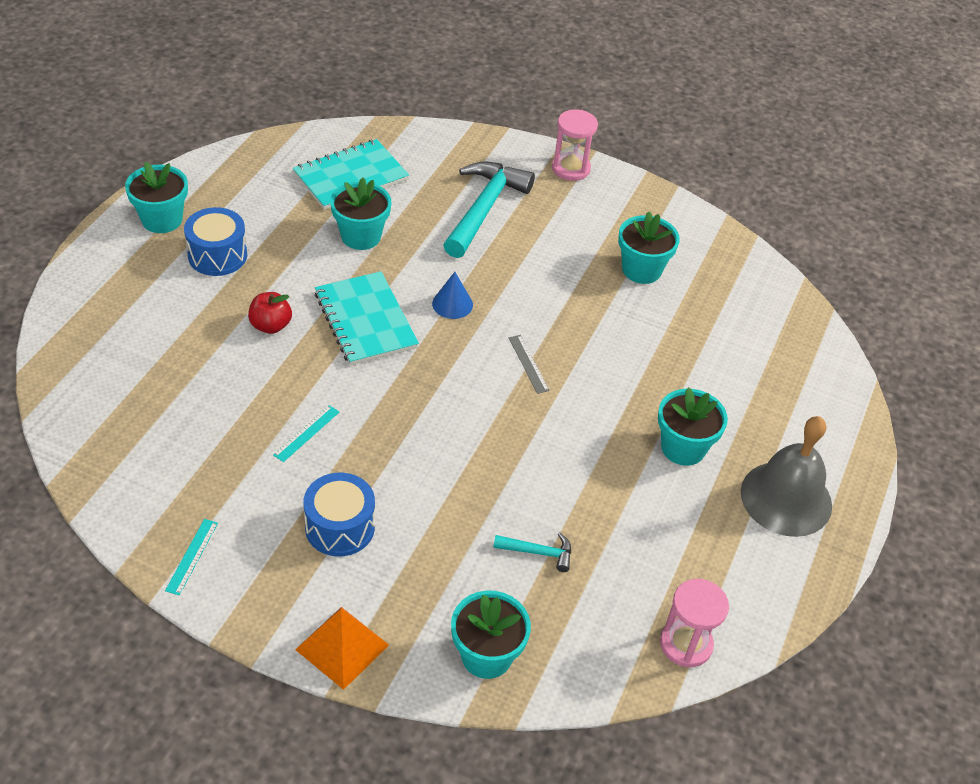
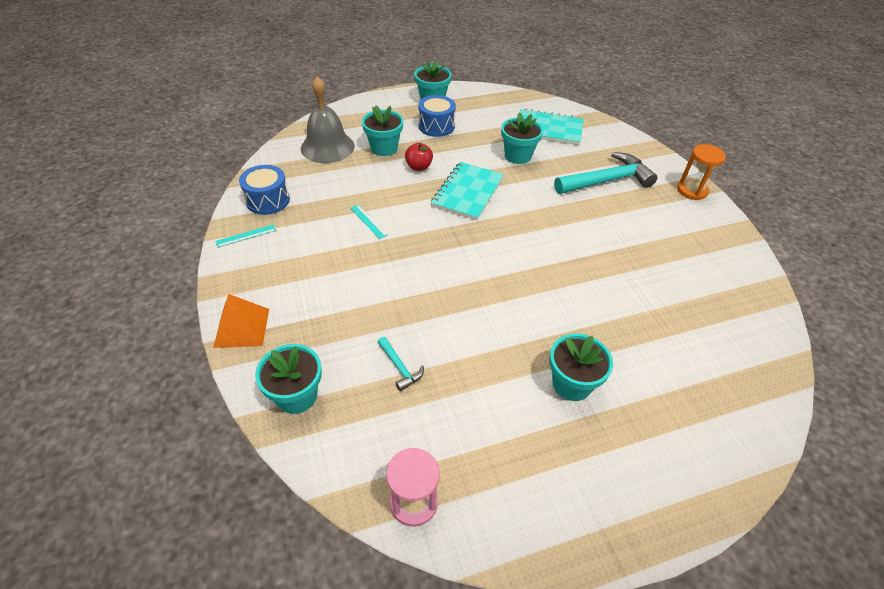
camera: 50 degrees right, 0 degrees up
turquoise ruler [273,405,339,462] -> turquoise ruler turned 60 degrees clockwise [350,205,388,239]
blue drum [303,473,375,557] -> blue drum moved to [239,165,290,215]
blue cone [432,272,473,319] -> none
grey ruler [509,335,550,394] -> none
pink hourglass [552,109,598,181] -> orange hourglass [677,144,726,200]
turquoise flower pot [618,212,680,284] -> turquoise flower pot moved to [362,105,403,156]
grey bell [741,416,832,537] -> grey bell moved to [301,77,355,163]

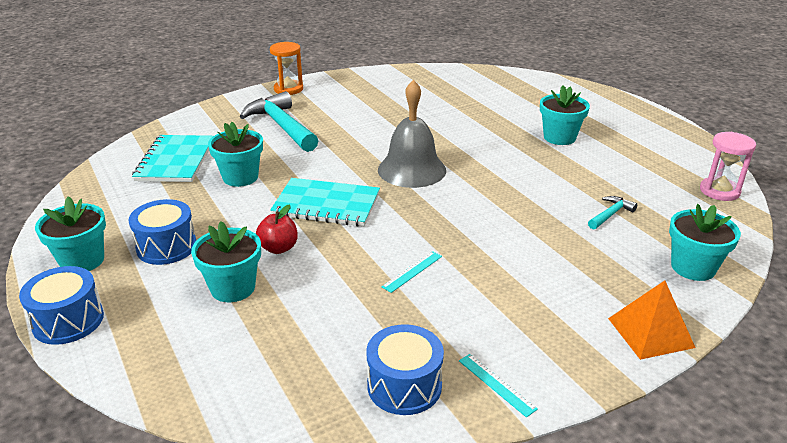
camera: 100 degrees left, 15 degrees down
grey bell [301,77,355,163] -> grey bell moved to [378,80,446,188]
none -> blue drum [19,266,104,345]

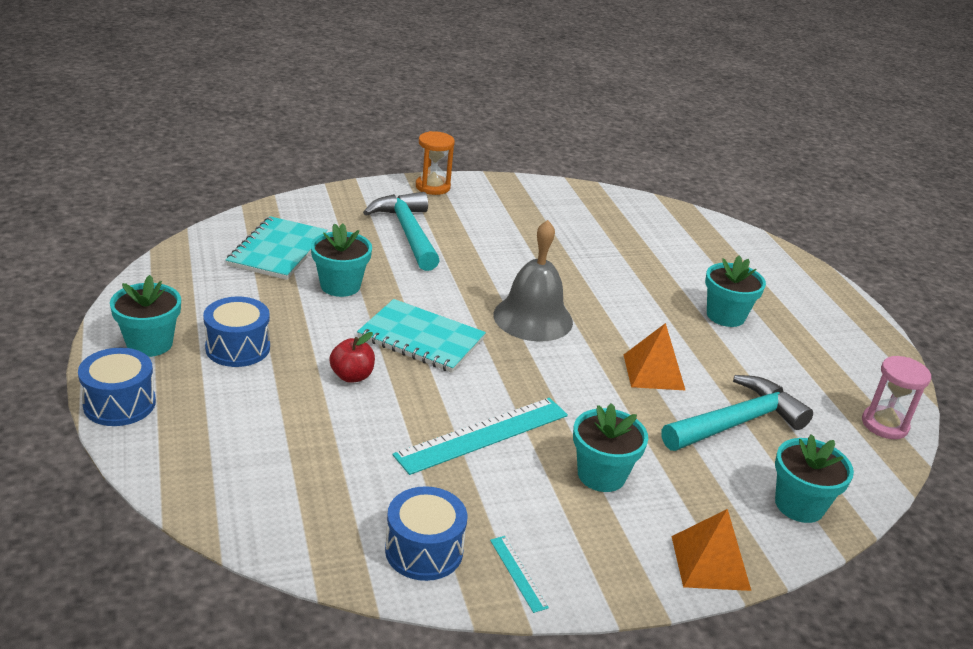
camera: 10 degrees right, 0 degrees up
turquoise flower pot [191,222,261,302] -> turquoise flower pot moved to [573,403,648,492]
turquoise ruler [381,251,442,293] -> turquoise ruler [393,398,568,475], size x2.21
turquoise hammer [588,196,637,229] -> turquoise hammer [662,375,813,451], size x2.18
none -> orange pyramid [624,323,686,391]

